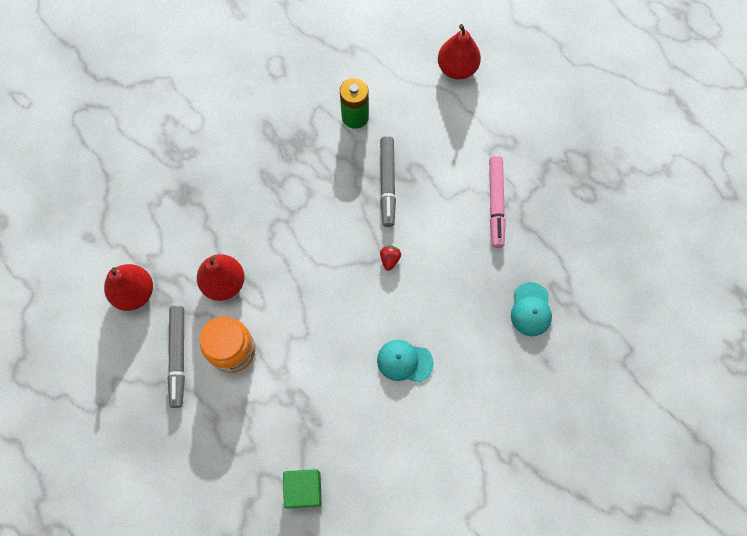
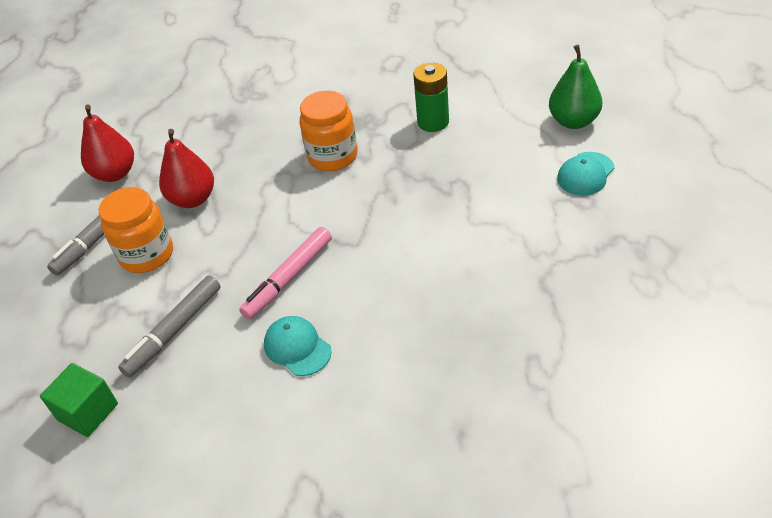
camera: 40 degrees right, 25 degrees down
grey marker [380,136,396,227] -> grey marker moved to [118,275,221,377]
red strawberry [380,246,401,271] -> none
red pear [438,24,481,80] -> green pear [549,45,602,129]
pink marker [489,156,506,248] -> pink marker moved to [239,227,332,320]
turquoise cap [511,282,552,336] -> turquoise cap moved to [557,152,615,196]
none -> orange jar [300,91,357,171]

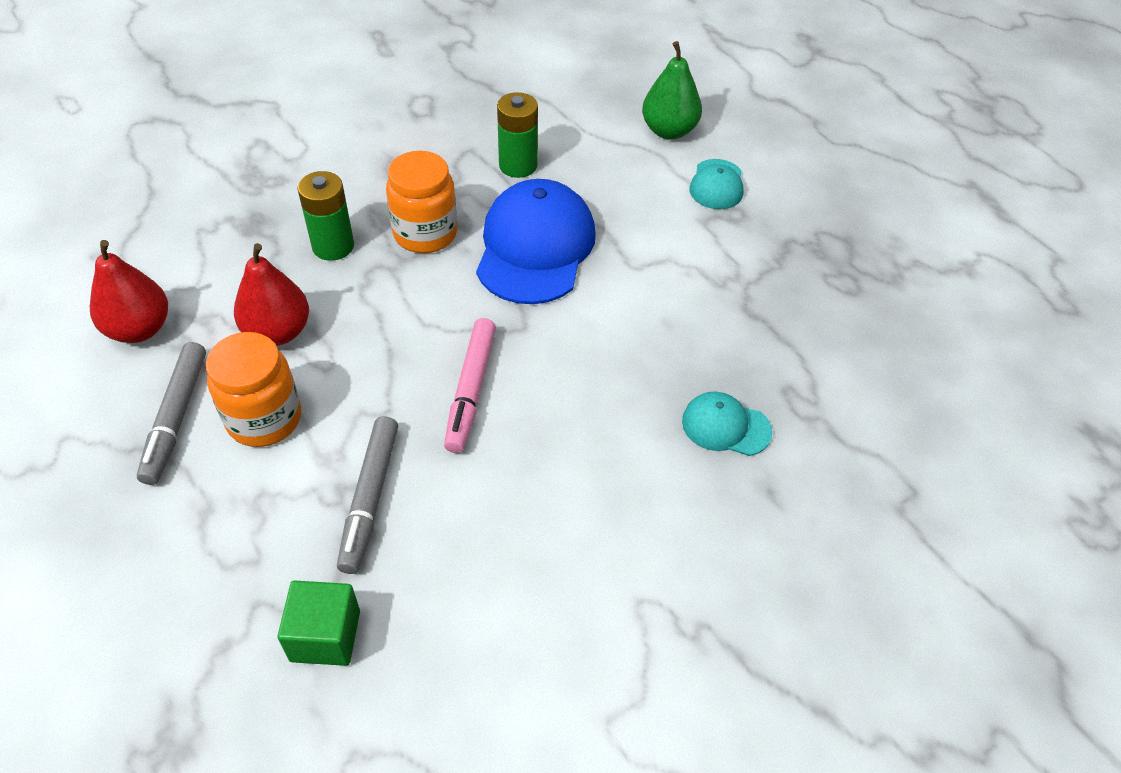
camera: 35 degrees left, 5 degrees up
turquoise cap [264,316,332,376] -> turquoise cap moved to [682,392,772,456]
none -> green battery [297,171,354,261]
none -> blue cap [476,179,596,304]

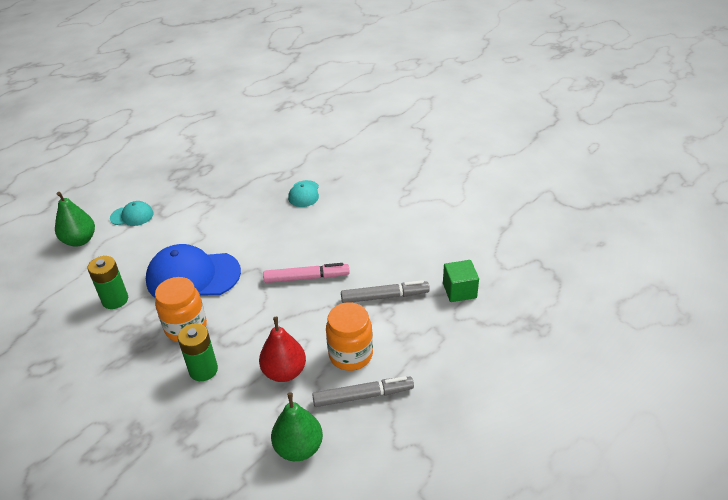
camera: 100 degrees left, 10 degrees down
red pear [90,240,168,343] -> green pear [271,392,323,461]

